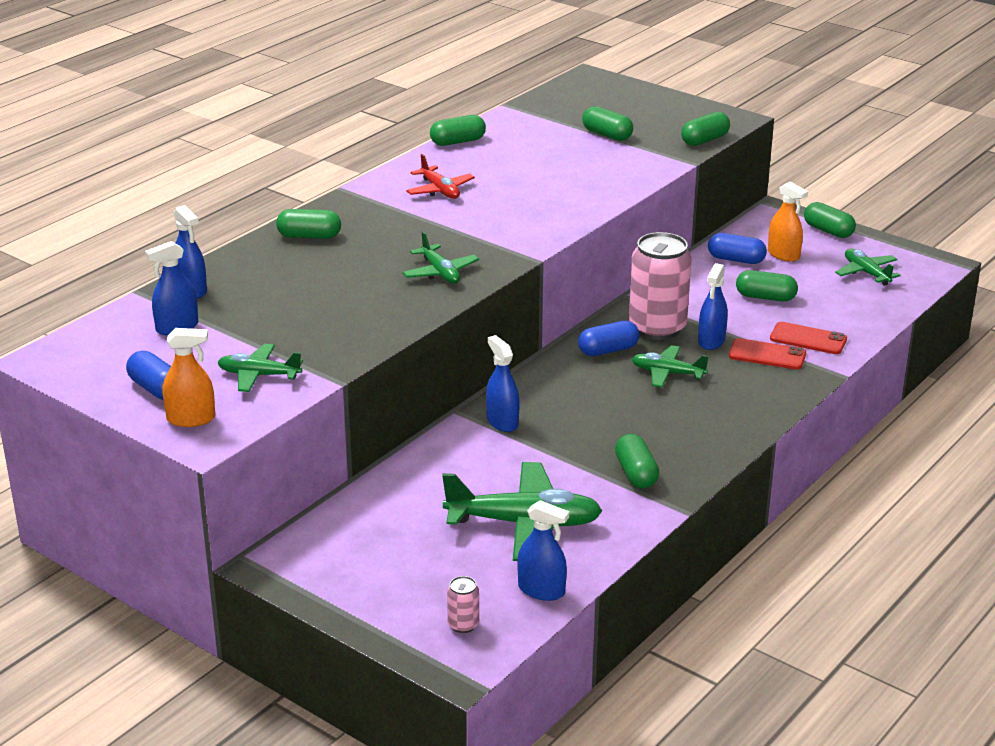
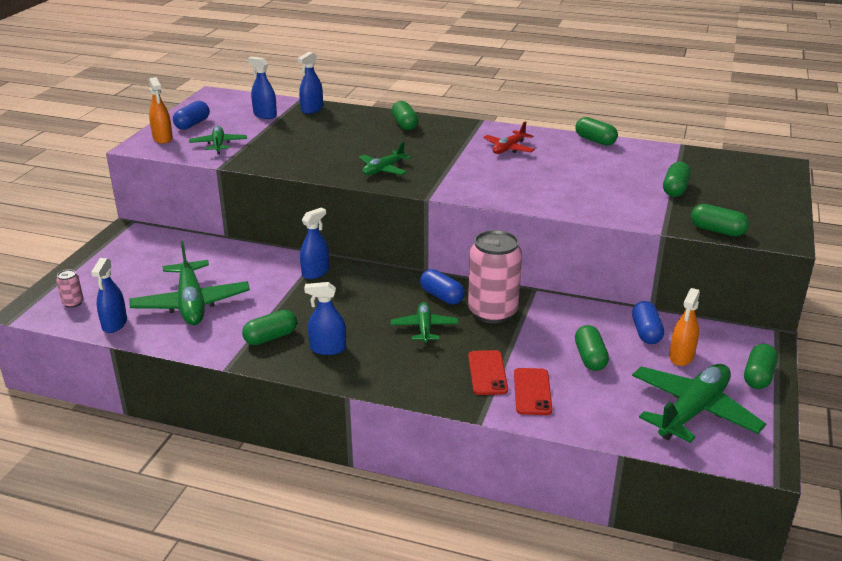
camera: 70 degrees right, 0 degrees up
blue spray bottle [698,263,728,350] -> blue spray bottle moved to [304,282,346,355]
green plane [835,249,901,286] -> green plane [632,364,766,443], size x1.80

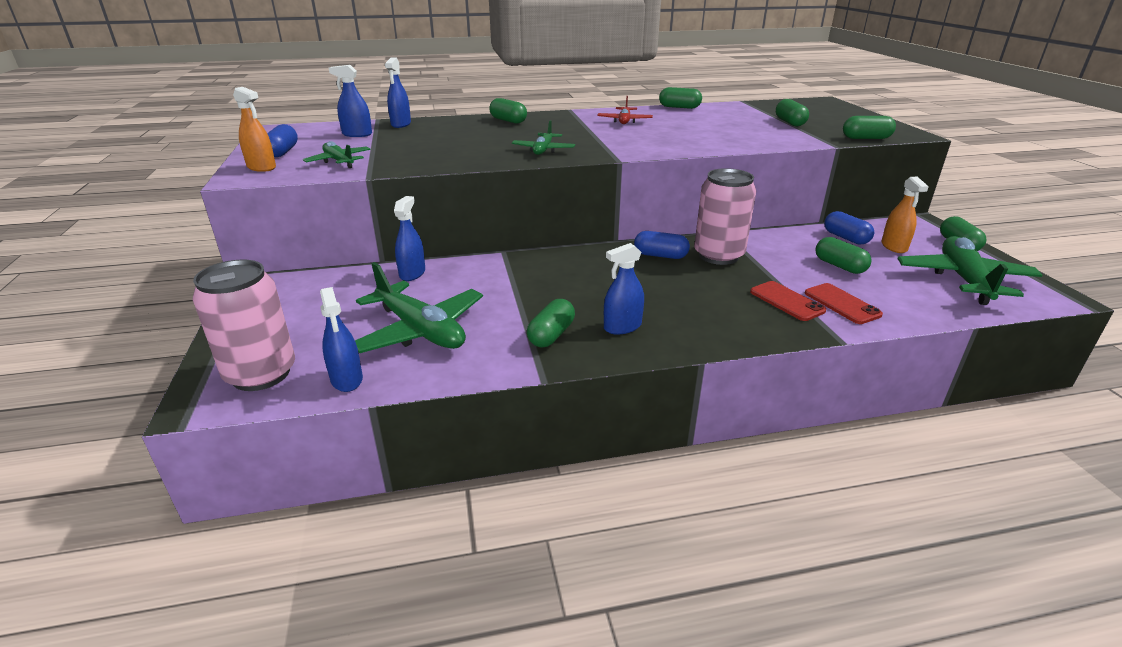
camera: 30 degrees left, 0 degrees up
pink can [56,269,83,308] -> pink can [192,259,295,391], size x2.37
blue spray bottle [300,207,329,279] -> blue spray bottle moved to [394,196,425,281]
green plane [391,302,458,344] -> none

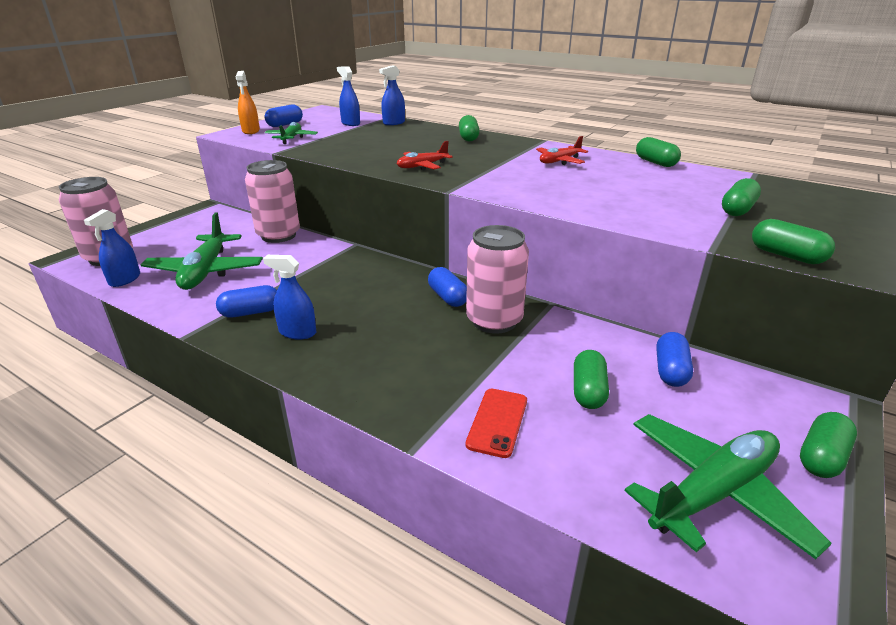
camera: 45 degrees right, 0 degrees up
blue spray bottle [394,196,425,281] -> pink can [245,160,300,243]
green plane [512,120,575,155] -> red plane [397,141,453,170]
green capsule [527,299,575,347] -> blue capsule [216,285,277,318]
red phone [750,281,826,321] -> none
orange spray bottle [882,177,929,253] -> none

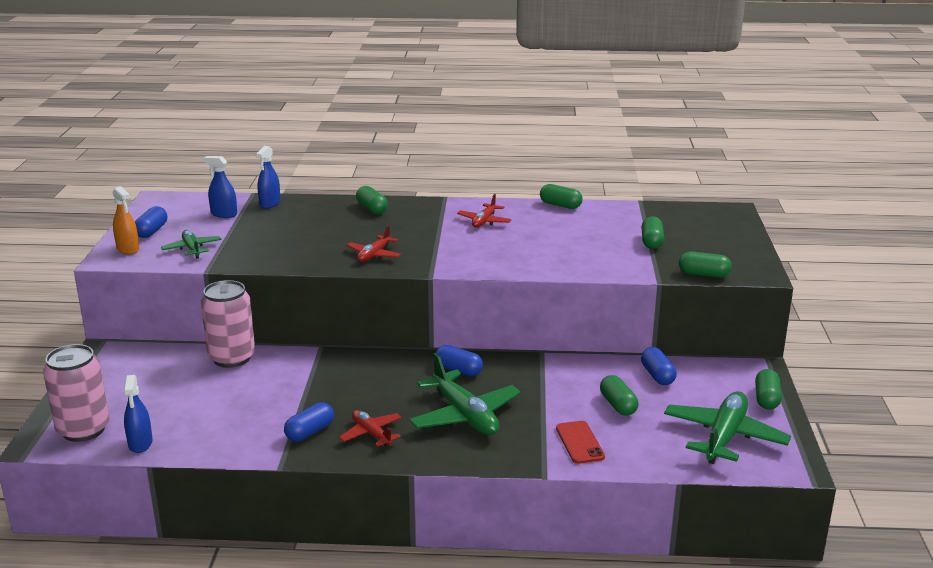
camera: 30 degrees left, 5 degrees down
green plane [141,212,263,290] -> green plane moved to [409,353,521,435]
blue spray bottle [263,255,316,340] -> red plane [339,410,402,447]
pink can [466,225,529,334] -> none

